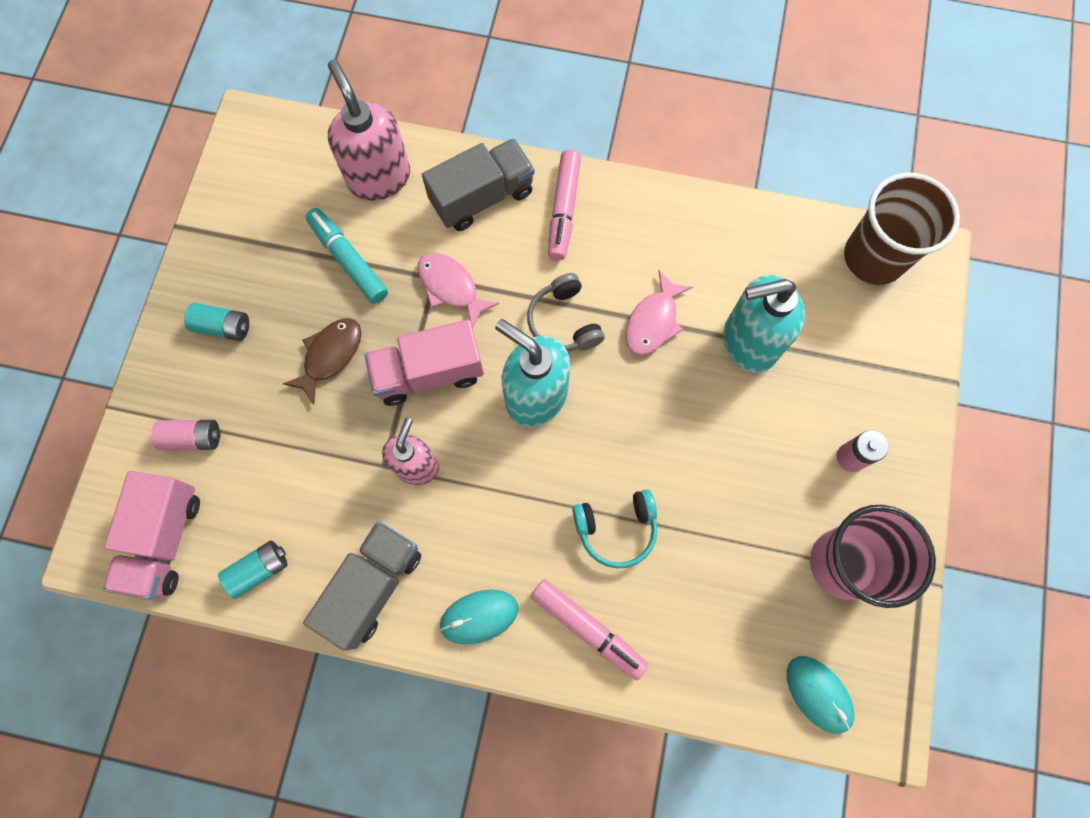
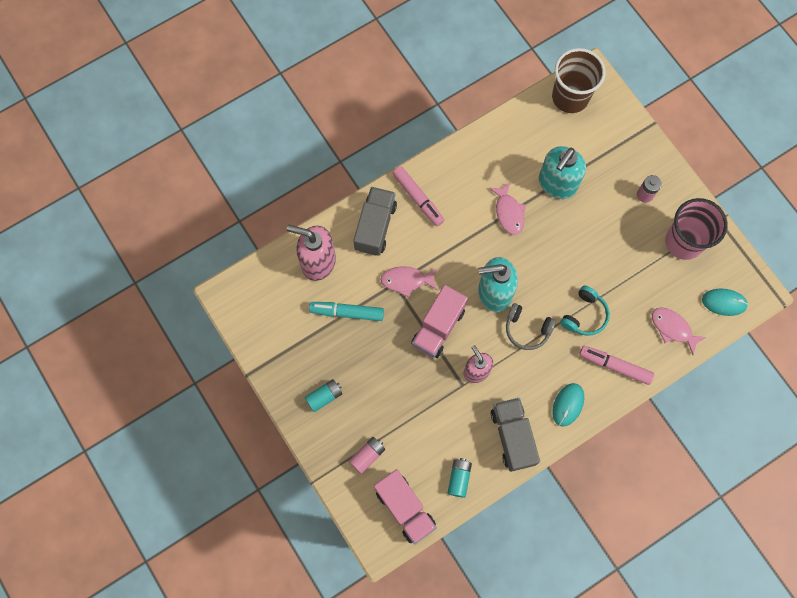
camera: 45 degrees left, 0 degrees up
brown fish [283,318,361,405] -> none
grey headphones [527,273,605,352] -> grey headphones moved to [506,303,556,350]
pink marker [531,579,648,680] -> pink marker turned 150 degrees counterclockwise [579,346,654,385]
none -> pink fish [652,308,707,355]

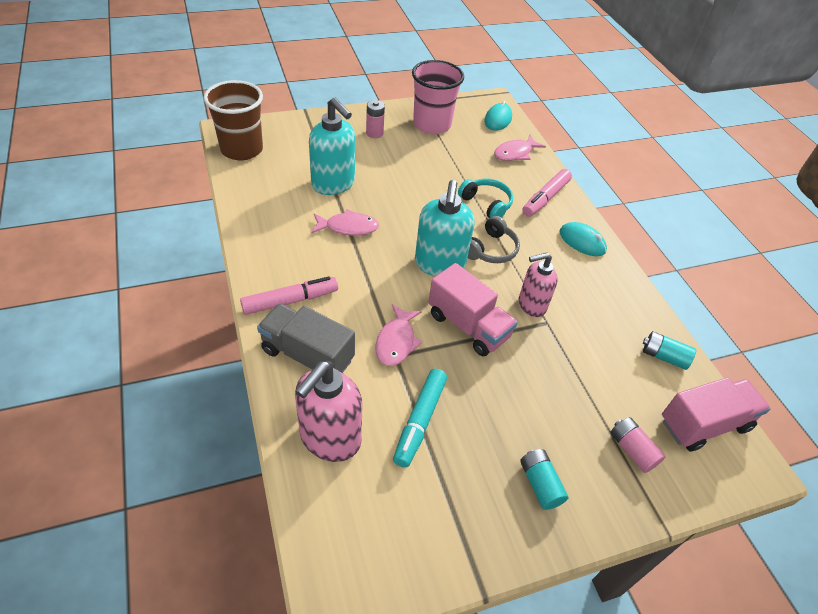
camera: 80 degrees left, 25 degrees down
grey truck [491,398,540,472] -> none

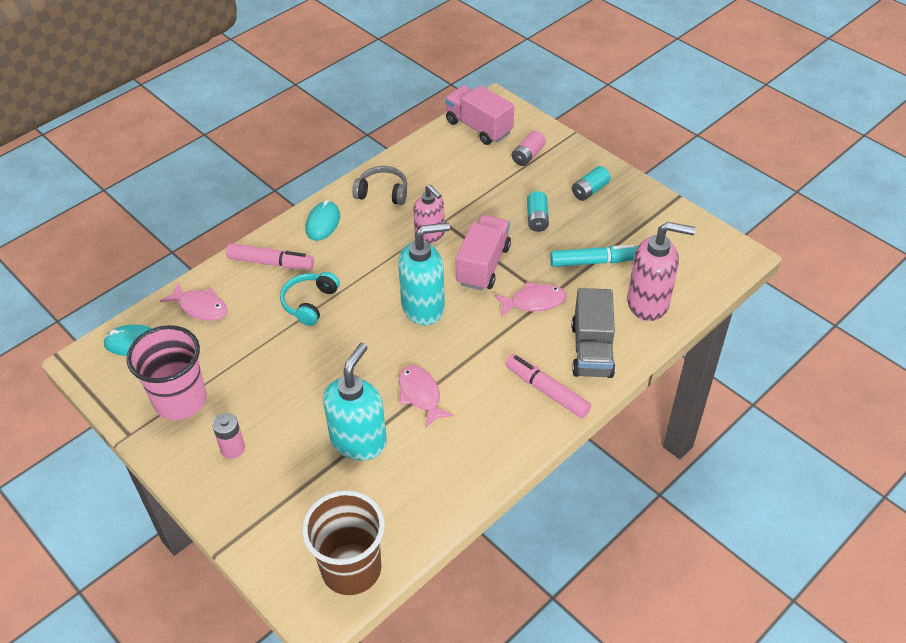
camera: 110 degrees left, 0 degrees up
grey headphones [468,216,520,263] -> grey headphones moved to [352,166,407,205]
turquoise battery [643,331,696,370] -> turquoise battery moved to [527,191,549,232]

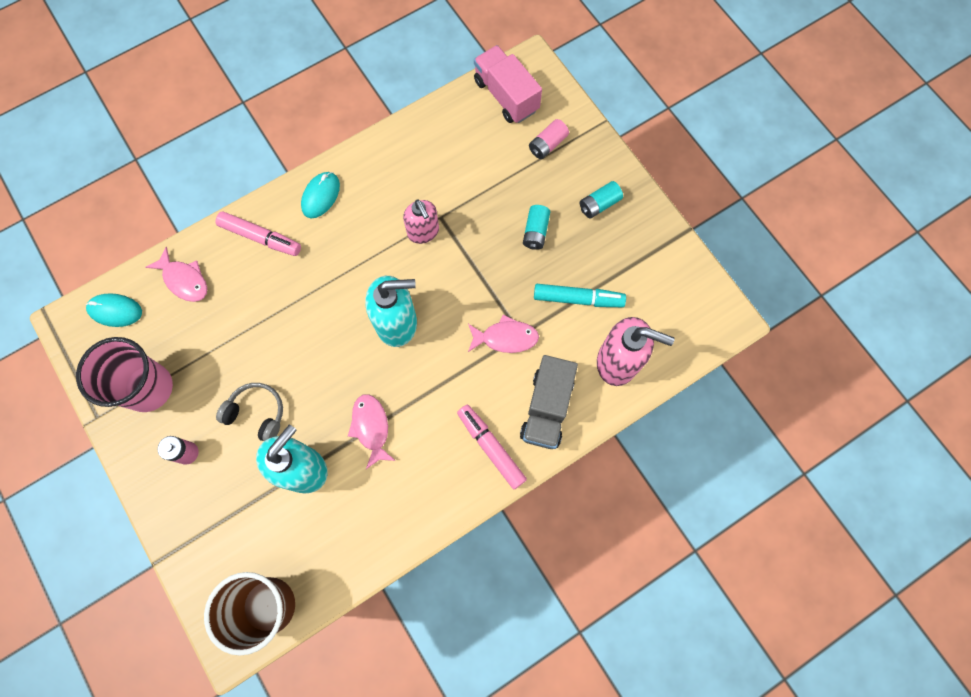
camera: 10 degrees right, 25 degrees up
turquoise headphones [280,272,340,326] -> none
grey headphones [352,166,407,205] -> grey headphones moved to [216,383,283,441]
pink truck [455,215,511,291] -> none

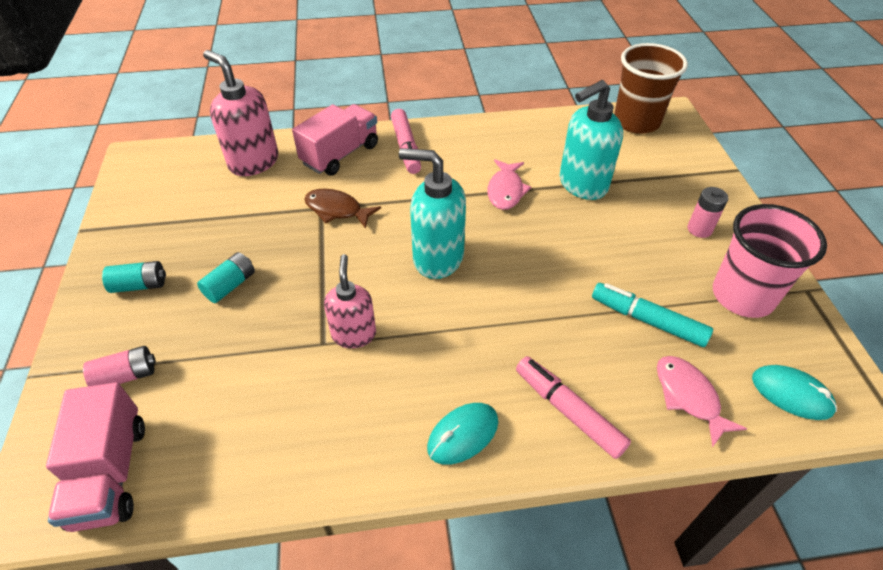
camera: 155 degrees left, 25 degrees down
grey headphones [216,383,283,441] -> none
pink fish [468,314,539,353] -> brown fish [304,188,381,229]
grey truck [520,355,578,449] -> pink truck [292,104,378,176]
turquoise marker [534,284,626,307] -> turquoise marker moved to [592,283,713,347]

